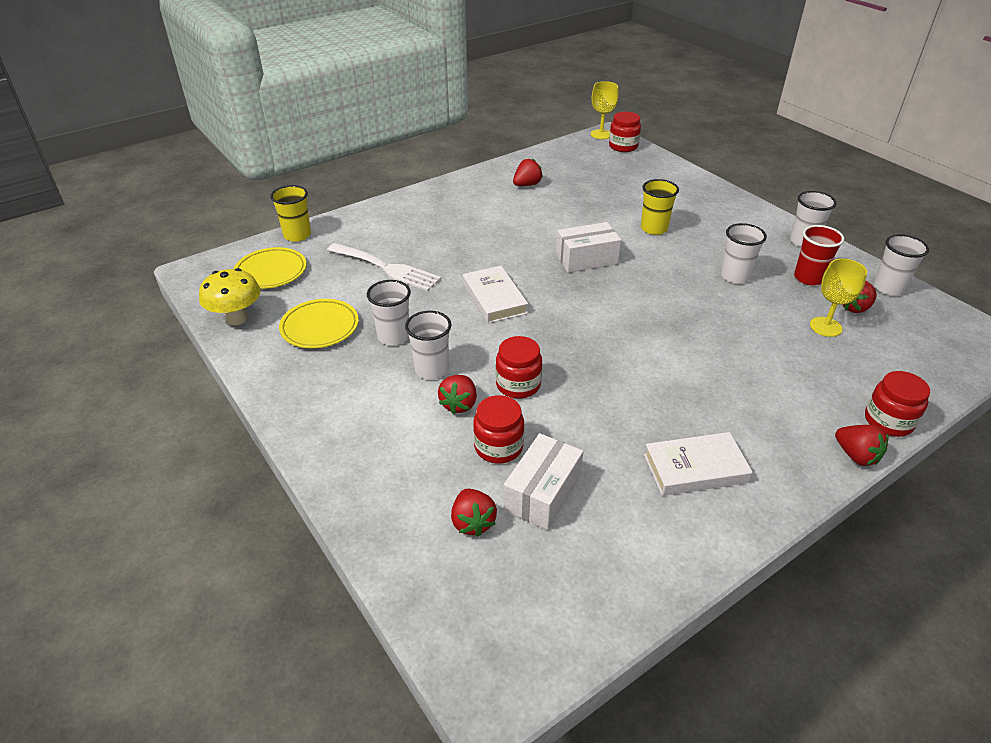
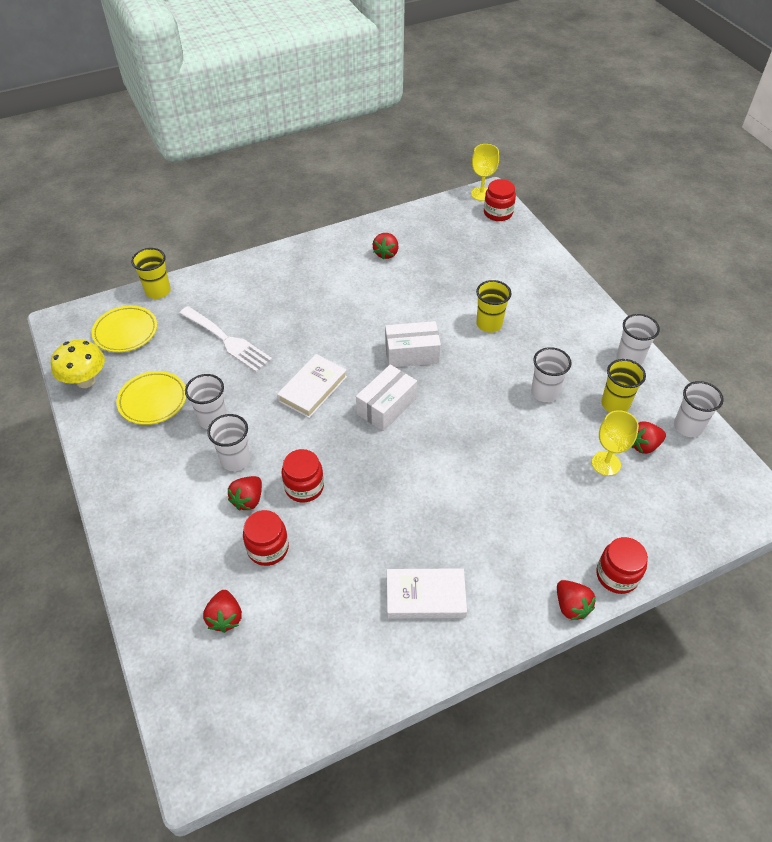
camera: 10 degrees right, 10 degrees up
white book [463,266,528,323] -> white book turned 45 degrees clockwise [277,354,347,418]
white box [503,433,583,530] -> white box moved to [356,364,417,431]
red strawberry [513,158,543,186] -> red strawberry turned 135 degrees clockwise [373,233,398,259]
red cup [794,225,844,285] -> yellow cup [601,359,646,412]

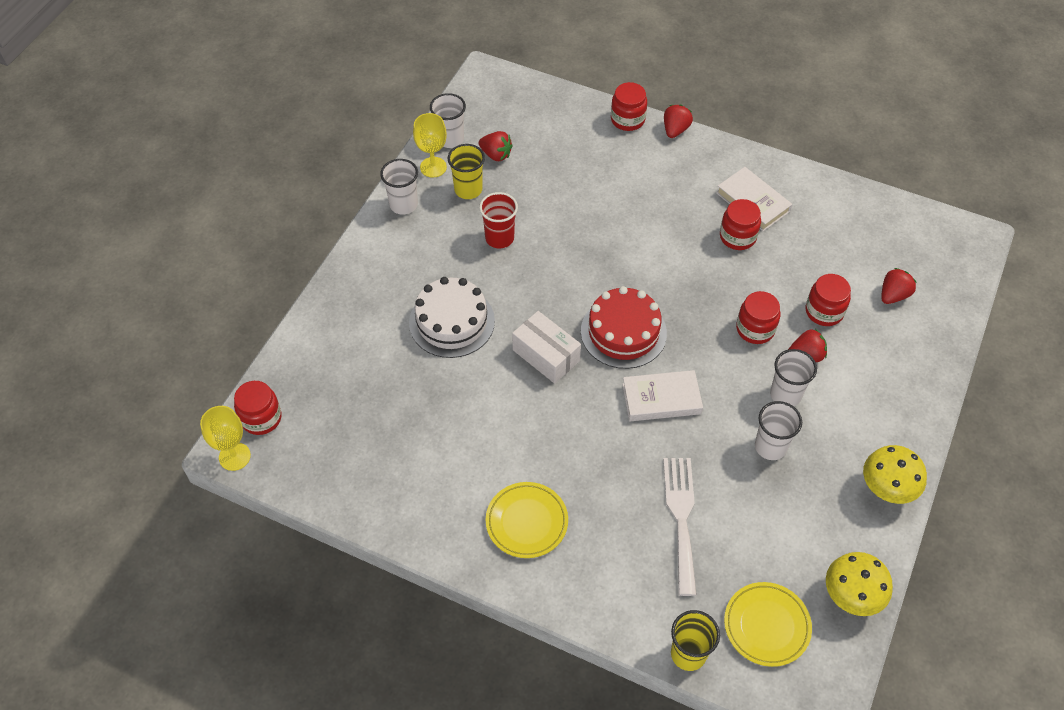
camera: 130 degrees left, 5 degrees up
yellow plate [116,371,186,425] -> yellow plate moved to [486,482,568,558]
white box [356,364,417,431] -> red cake [581,286,667,369]
red strawberry [373,233,398,259] -> none
yellow cup [476,280,512,333] -> white cake [409,277,495,358]
white cup [531,347,572,402] -> red cup [479,192,518,248]
yellow goblet [592,410,639,476] -> yellow goblet moved to [413,113,447,178]
none -> red jar [720,199,761,250]
none -> yellow mushroom [863,445,927,504]

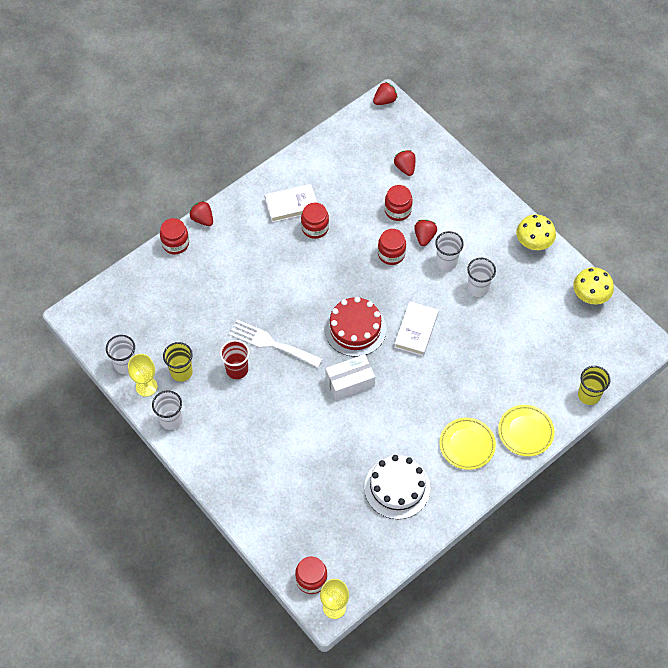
camera: 65 degrees left, 5 degrees up
white cake [409,277,495,358] -> white cake moved to [364,455,430,519]
red strawberry [479,131,513,161] -> red strawberry moved to [373,82,398,105]
white fork [663,458,697,596] -> white fork moved to [229,320,323,368]
yellow plate [724,582,812,667] -> yellow plate moved to [498,405,554,456]

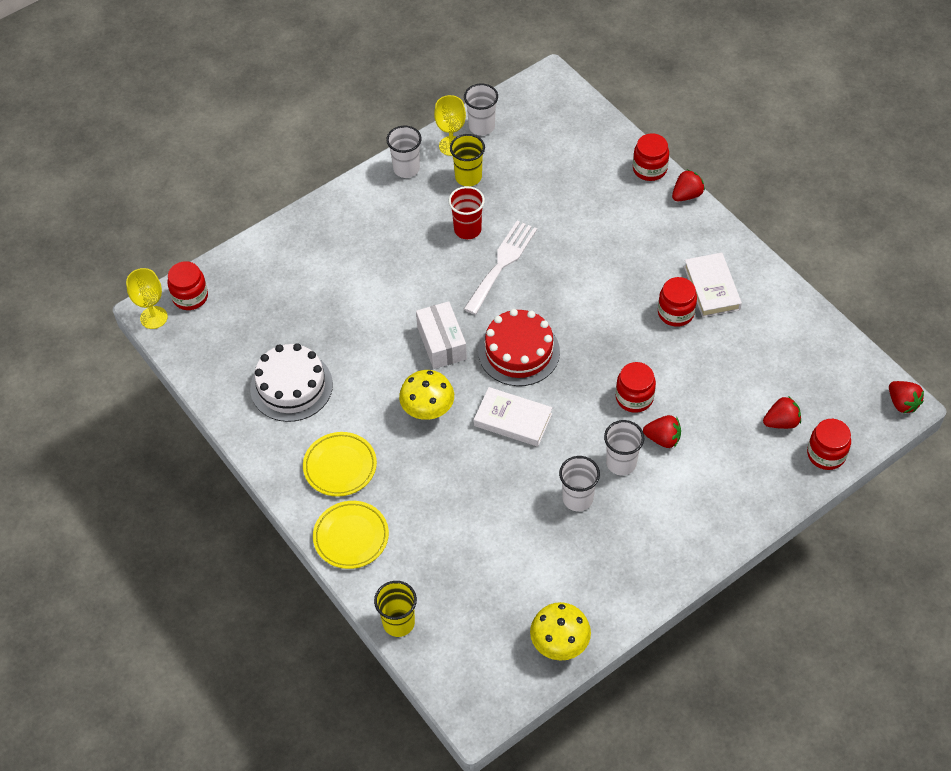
camera: 95 degrees right, 5 degrees down
red jar [384,185,413,221] -> red jar moved to [807,419,851,470]
yellow mushroom [516,214,556,250] -> yellow mushroom moved to [399,370,454,420]

